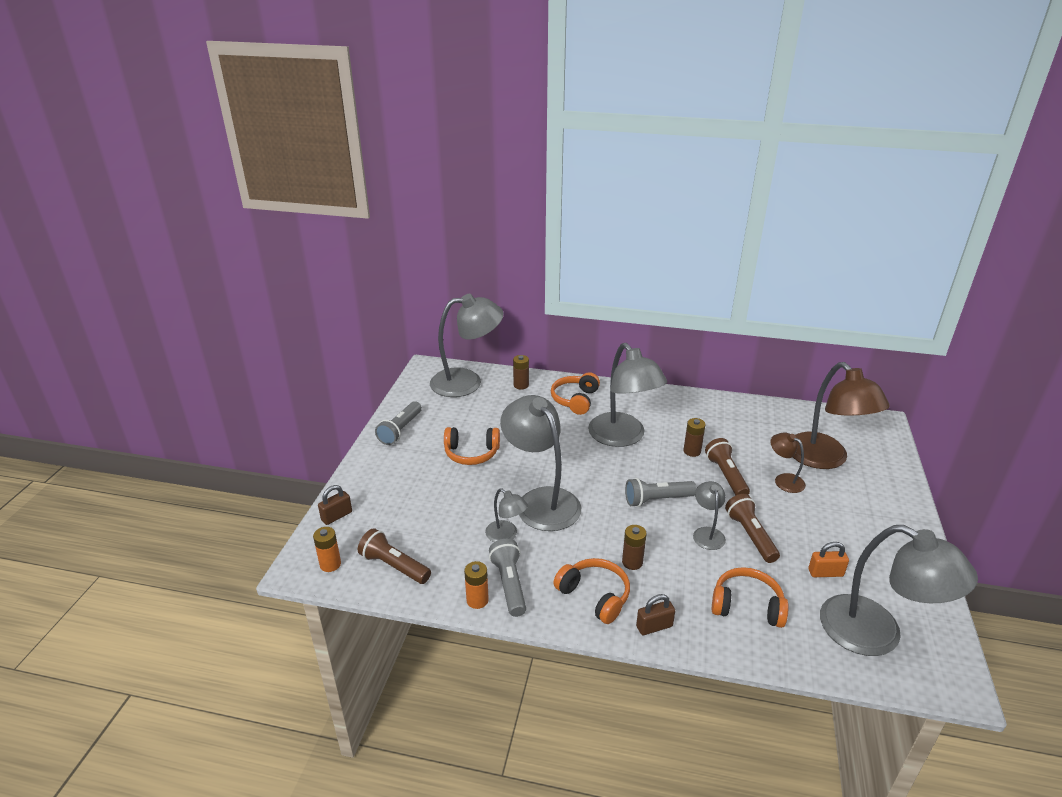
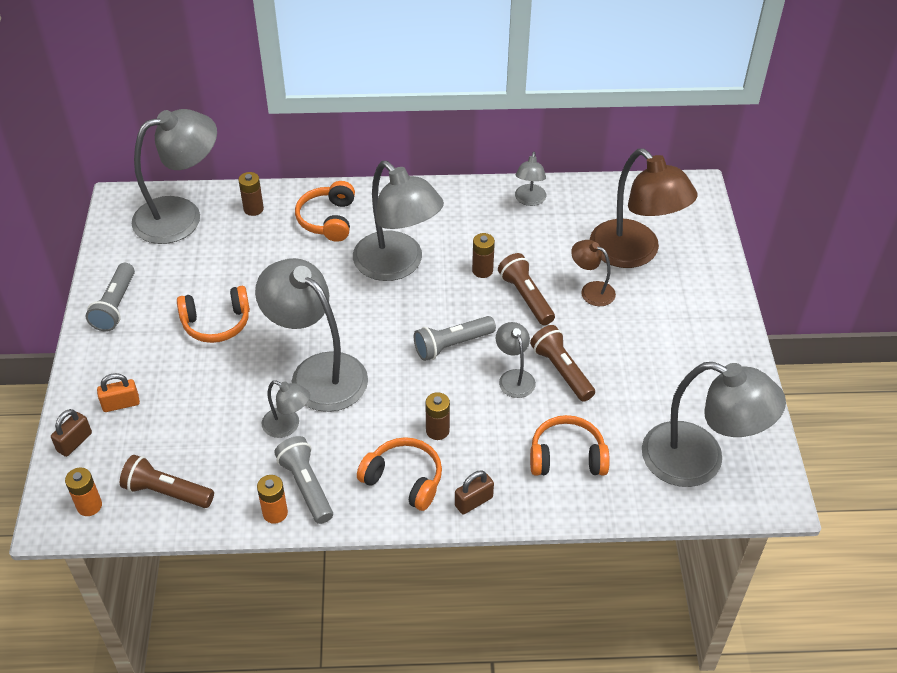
camera: 15 degrees left, 15 degrees up
orange padlock [808,542,849,577] -> orange padlock moved to [97,373,140,412]
none -> grey lamp [515,152,546,206]

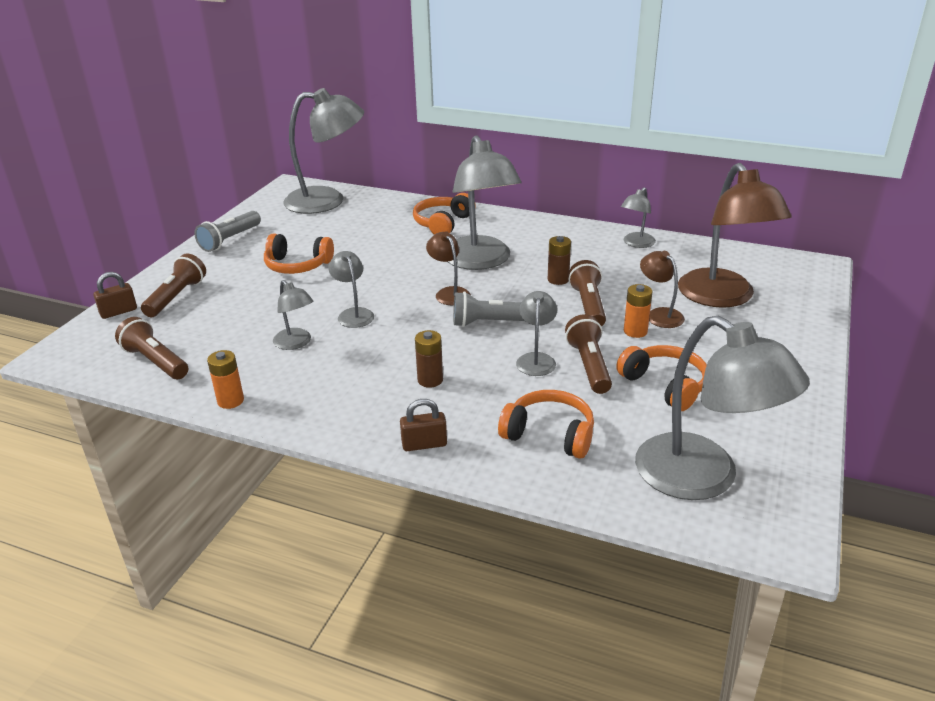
camera: 25 degrees right, 15 degrees down
orange battery [65,467,102,516] -> orange battery moved to [624,284,653,338]
orange padlock [97,373,140,412] -> brown flashlight [141,254,206,317]
brown battery [238,172,264,216] -> none
grey lamp [255,258,368,412] -> grey lamp [328,251,374,328], size x0.48
grey flashlight [274,436,333,524] -> none
orange headphones [357,437,442,511] -> orange headphones moved to [616,345,707,411]
none -> brown lamp [426,231,471,306]

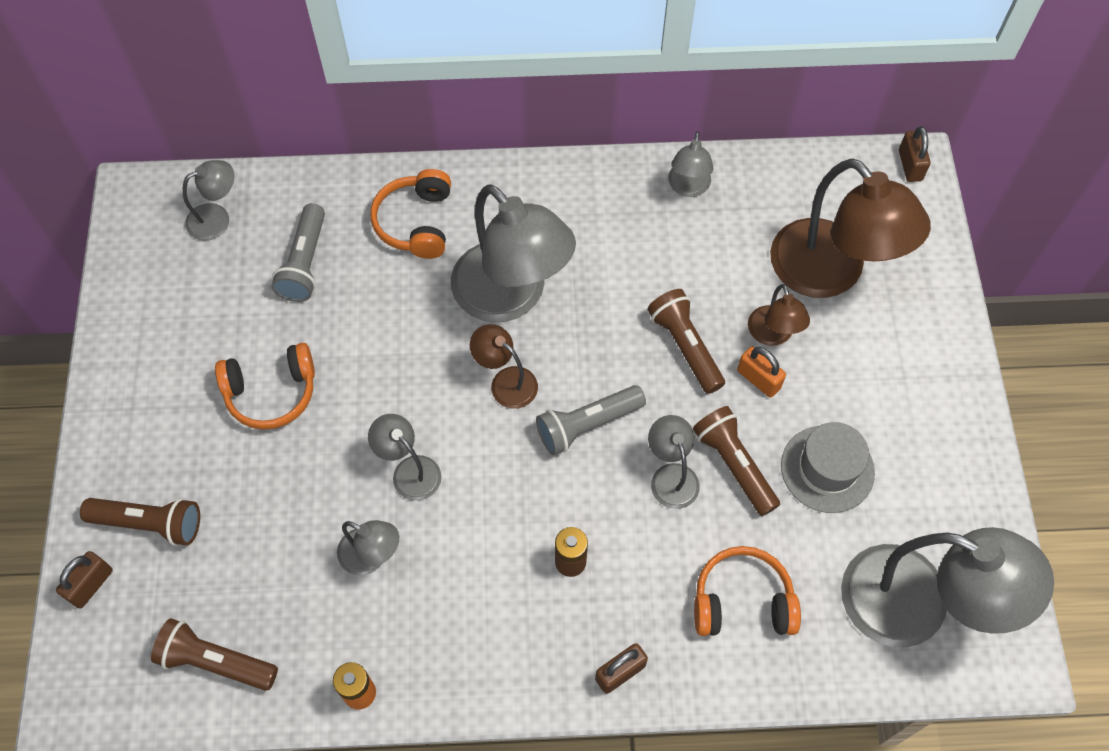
camera: 25 degrees left, 30 degrees up
brown flashlight [141,254,206,317] -> brown flashlight turned 105 degrees clockwise [80,498,200,546]
grey flashlight [194,211,261,252] -> grey flashlight moved to [271,203,325,302]
grey lamp [283,88,364,214] -> grey lamp [183,160,234,241], size x0.48
brown battery [548,236,571,285] -> none
orange headphones [616,345,707,411] -> grey hat [781,422,875,513]
orange battery [624,284,653,338] -> orange padlock [737,346,786,398]
brown lamp [640,251,685,328] -> brown lamp turned 135 degrees counterclockwise [748,284,810,346]
none -> brown padlock [899,126,931,182]

